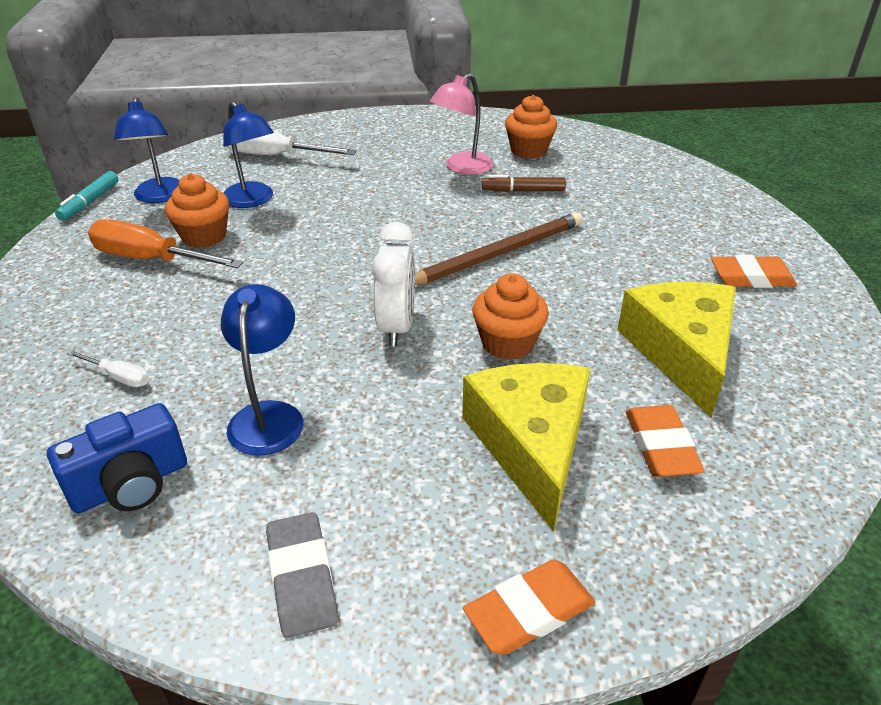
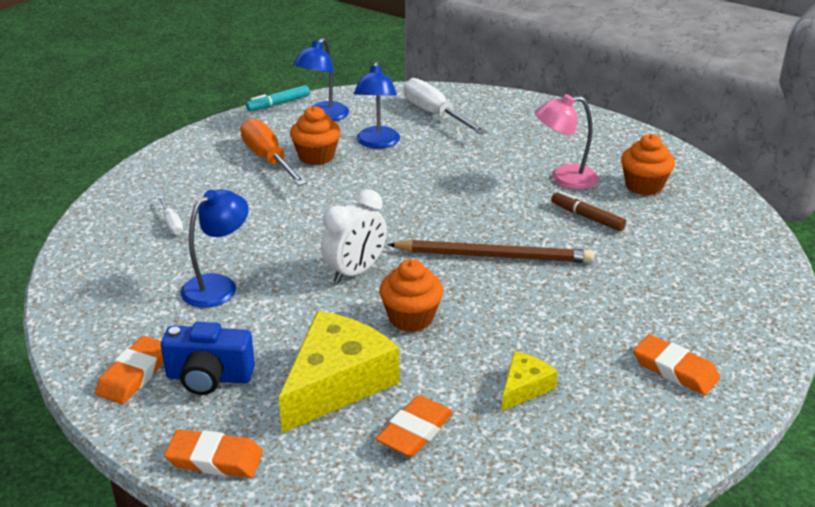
camera: 40 degrees right, 5 degrees down
blue camera [47,403,187,513] -> blue camera moved to [161,322,255,395]
grey eraser [266,512,339,638] -> orange eraser [95,336,164,404]
yellow cheese [617,282,736,418] -> yellow cheese [502,351,558,411], size x0.49

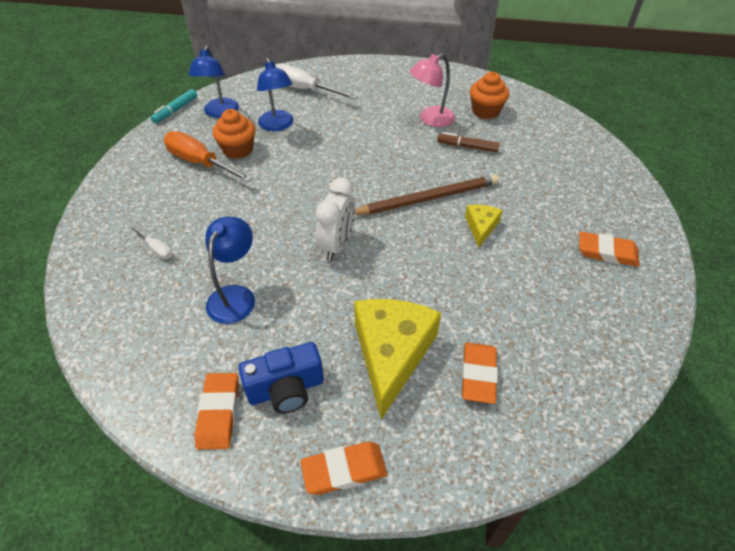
camera: 25 degrees left, 15 degrees up
orange cupcake [379,259,443,332] -> none
yellow cheese [502,351,558,411] -> yellow cheese moved to [465,205,503,248]

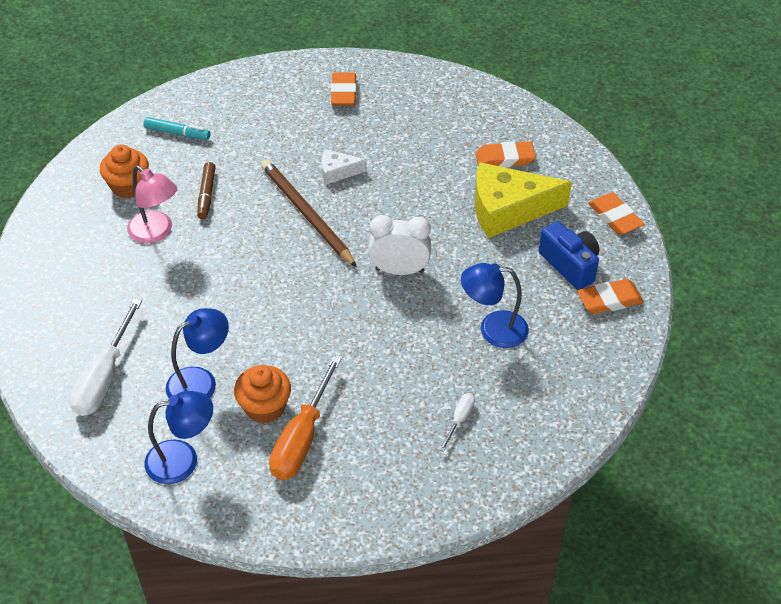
camera: 105 degrees left, 0 degrees up
turquoise marker [151,89,197,123] -> turquoise marker moved to [143,117,210,140]
yellow cheese [465,205,503,248] -> white cheese [321,149,367,185]

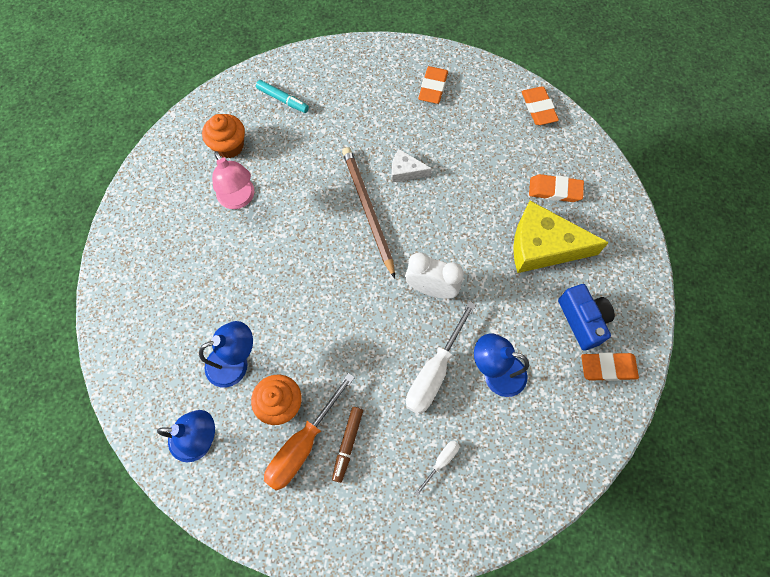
camera: 15 degrees right, 20 degrees up
white screwdriver [69,299,142,416] -> white screwdriver moved to [406,301,476,414]
brown marker [197,162,216,219] -> brown marker moved to [332,407,363,483]
orange eraser [588,192,644,235] -> orange eraser moved to [522,87,559,125]

